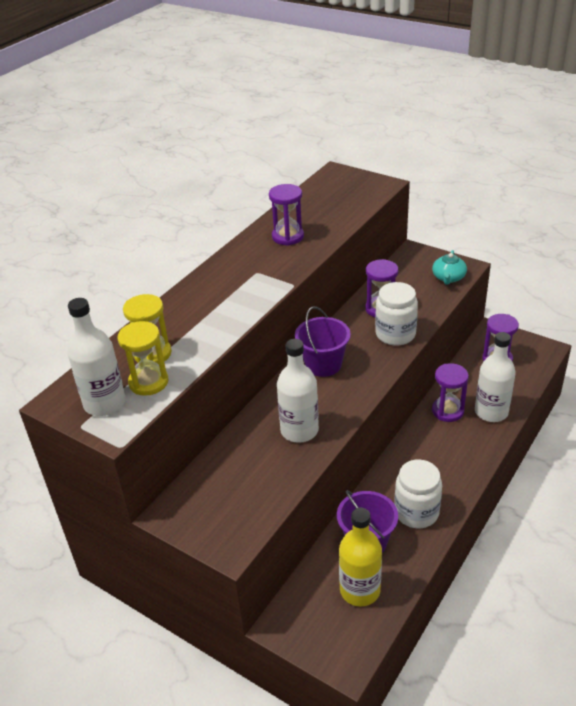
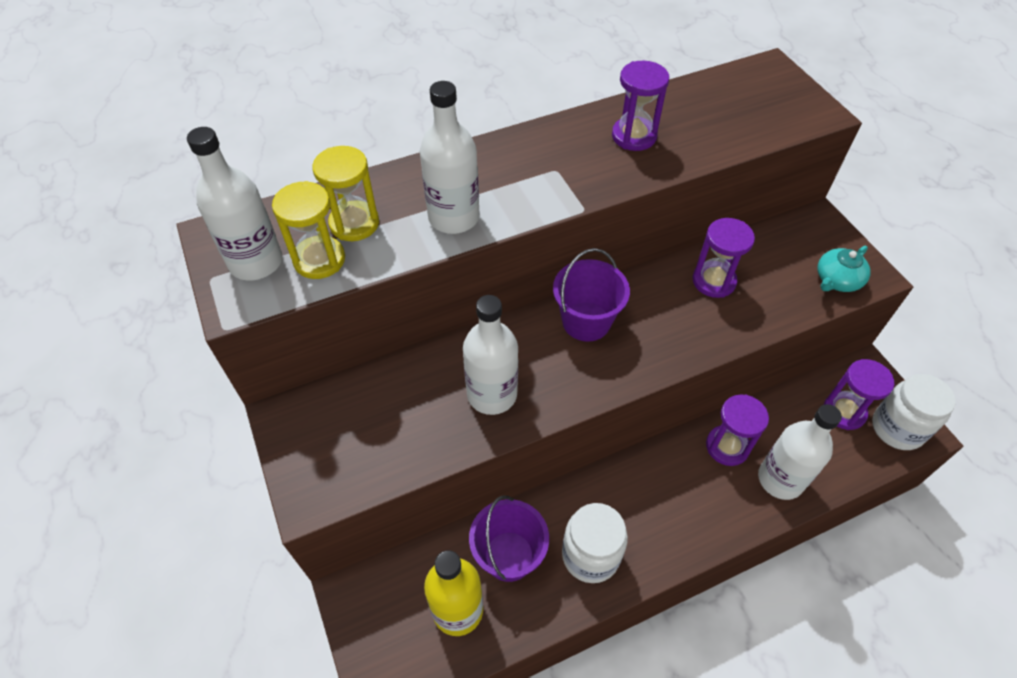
camera: 30 degrees right, 15 degrees up
white jar [375,282,418,346] -> white jar moved to [872,374,956,450]
none -> white bottle [420,81,479,234]

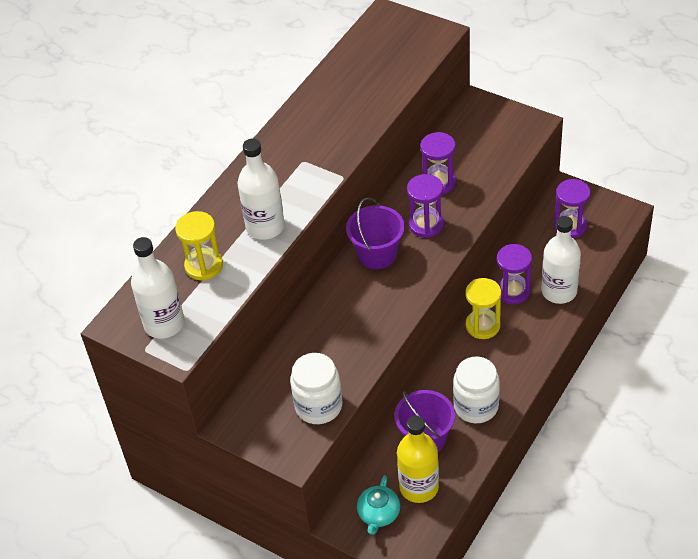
camera: 30 degrees left, 5 degrees down
yellow hourglass [272,181,345,279] -> yellow hourglass moved to [465,278,501,339]
white bottle [463,295,518,415] -> none
purple hourglass [612,61,669,151] -> purple hourglass moved to [407,174,444,238]
turquoise teapot [818,246,871,292] -> turquoise teapot moved to [357,475,400,535]
white jar [872,374,956,450] -> white jar moved to [290,353,343,424]

